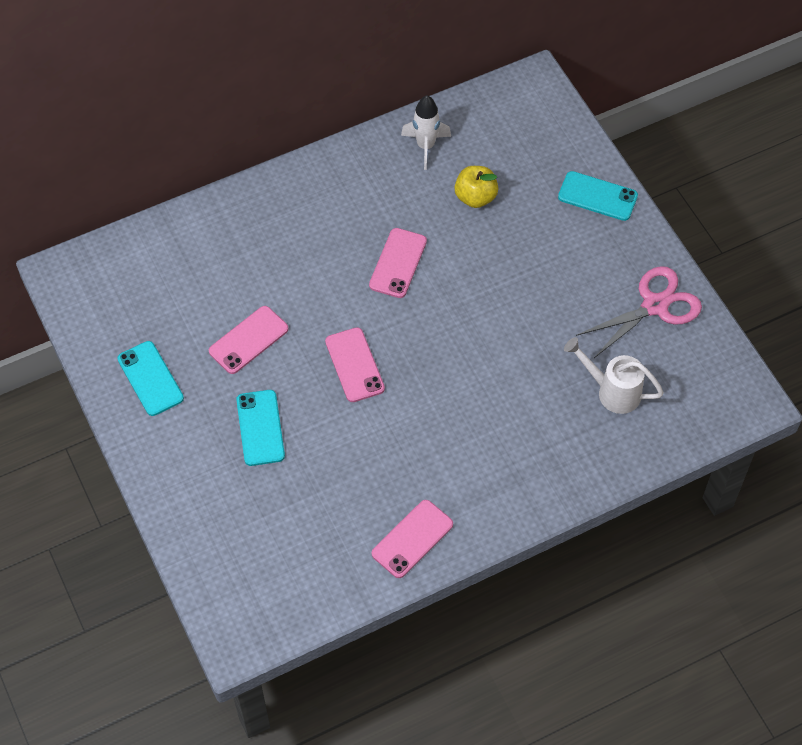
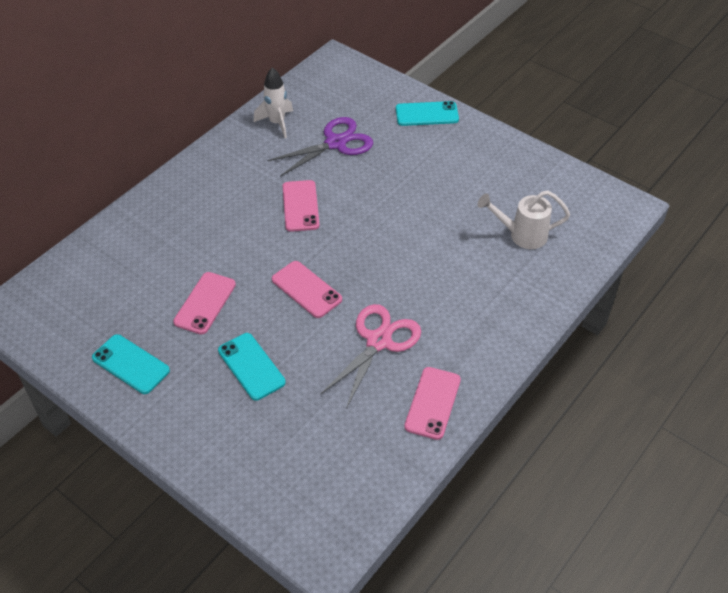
camera: 25 degrees left, 10 degrees down
yellow apple [455,166,498,208] -> purple scissors [267,117,373,177]
pink scissors [576,266,702,358] -> pink scissors moved to [320,304,421,408]

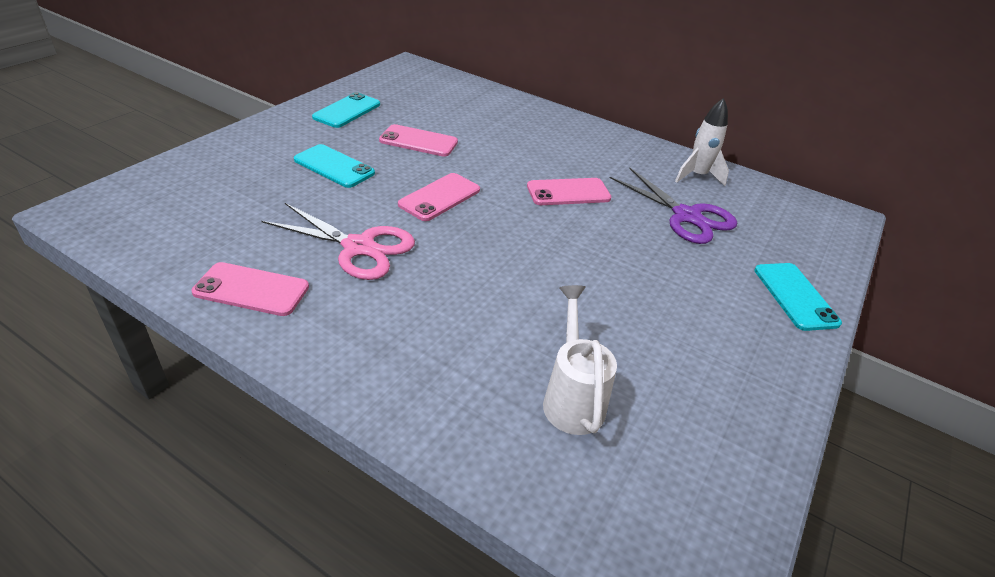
camera: 80 degrees right, 10 degrees down
turquoise phone [218,333,286,401] -> turquoise phone turned 75 degrees clockwise [294,144,375,188]

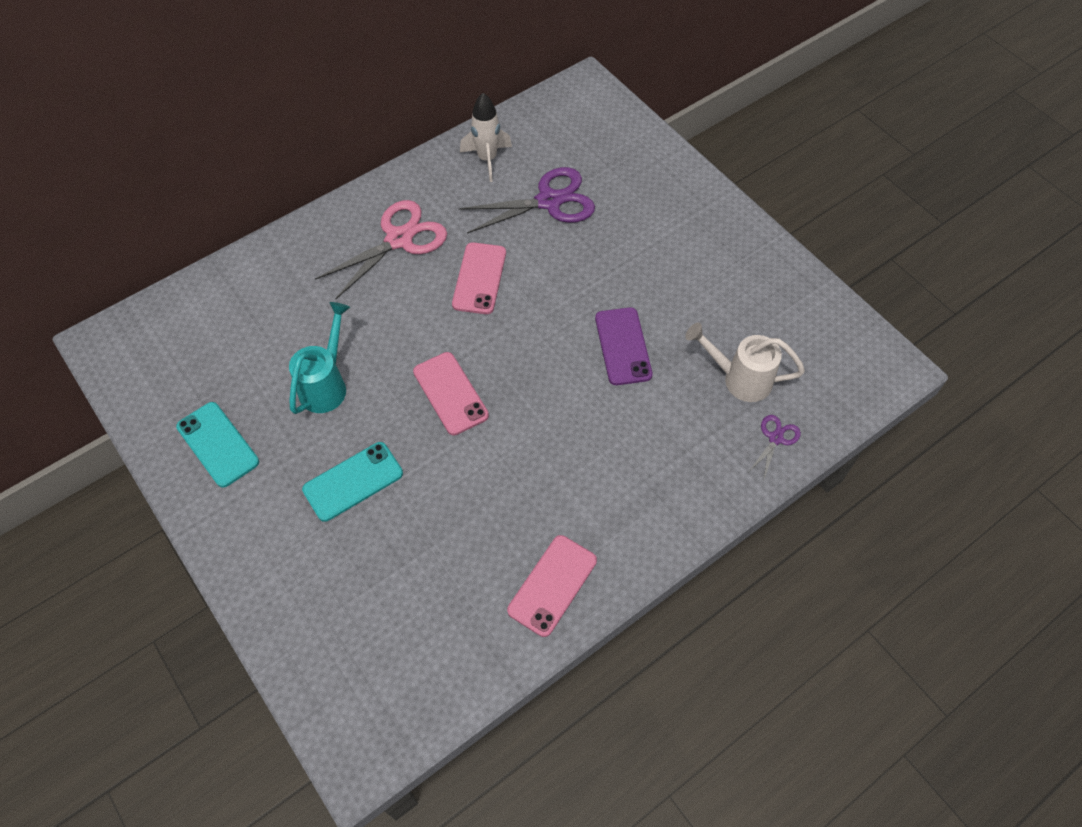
camera: 65 degrees left, 20 degrees up
pink scissors [262,203,415,280] -> pink scissors moved to [315,200,447,299]
pink phone [379,124,458,157] -> turquoise watering can [289,302,350,414]
turquoise phone [754,263,842,331] -> none
none -> purple phone [595,307,653,385]
none -> purple scissors [749,415,801,479]

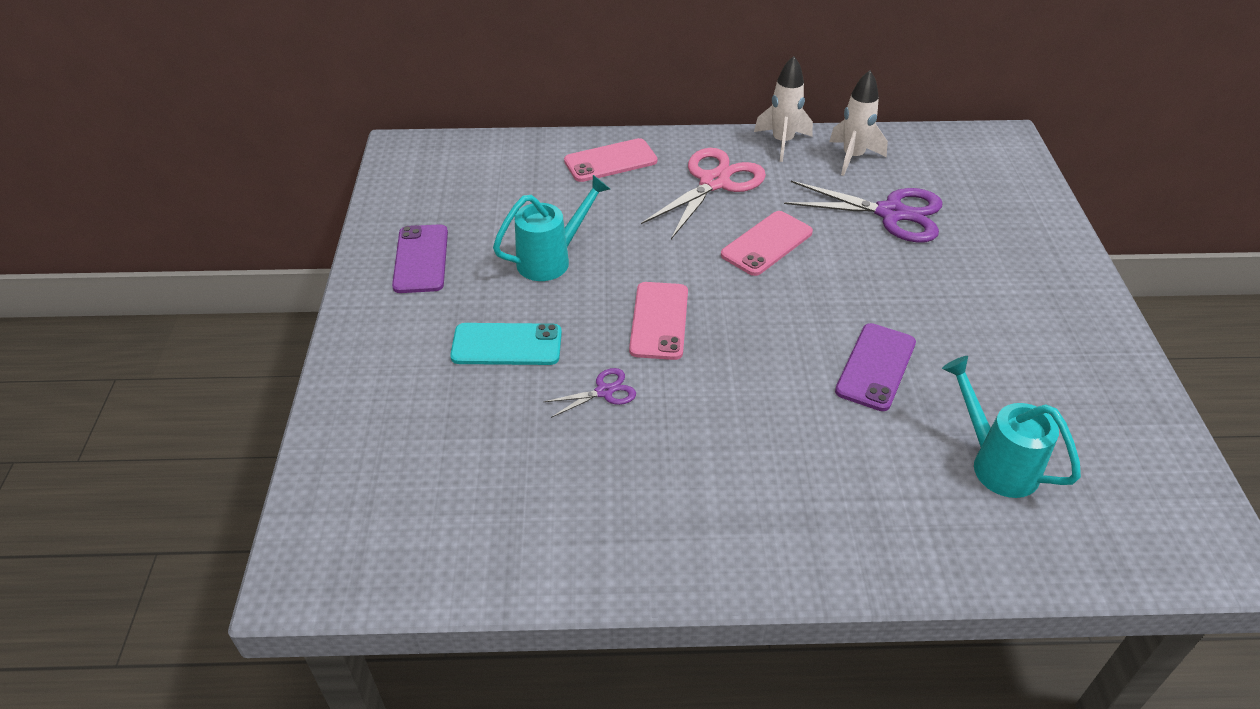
camera: 35 degrees right, 15 degrees down
turquoise phone [176,402,259,488] -> purple phone [392,224,448,293]
pink scissors [315,200,447,299] -> pink scissors turned 45 degrees counterclockwise [641,148,766,239]
pink phone [507,535,597,637] -> pink phone moved to [564,138,657,182]
white watering can [685,323,805,402] -> turquoise watering can [942,356,1081,498]
purple scissors [749,415,801,479] -> purple scissors moved to [544,368,636,418]
none -> white rocket [754,56,813,162]

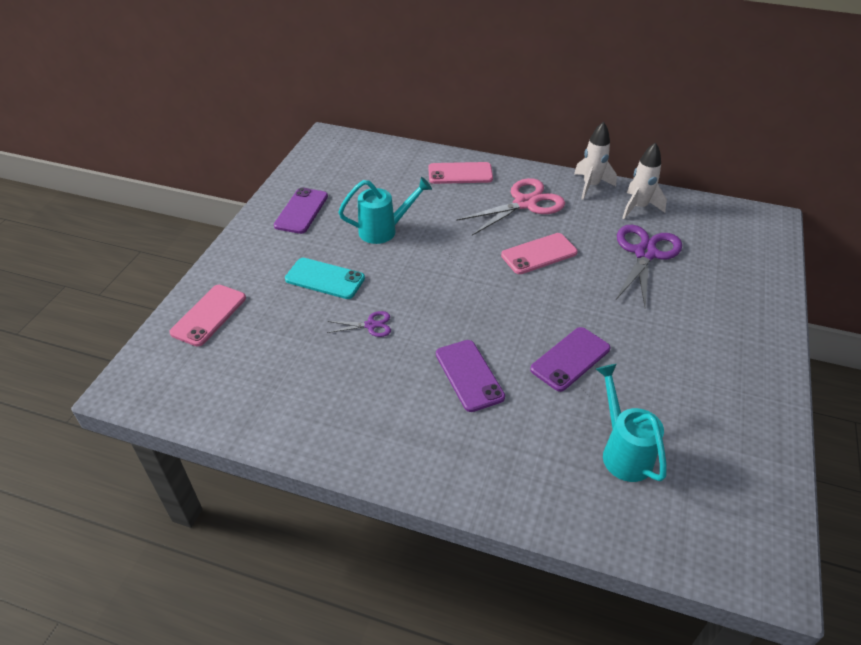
camera: 20 degrees right, 0 degrees up
pink phone [629,282,688,360] -> pink phone moved to [169,285,246,347]
purple scissors [784,181,942,242] -> purple scissors turned 105 degrees counterclockwise [615,225,682,308]
none -> purple phone [436,340,505,412]

